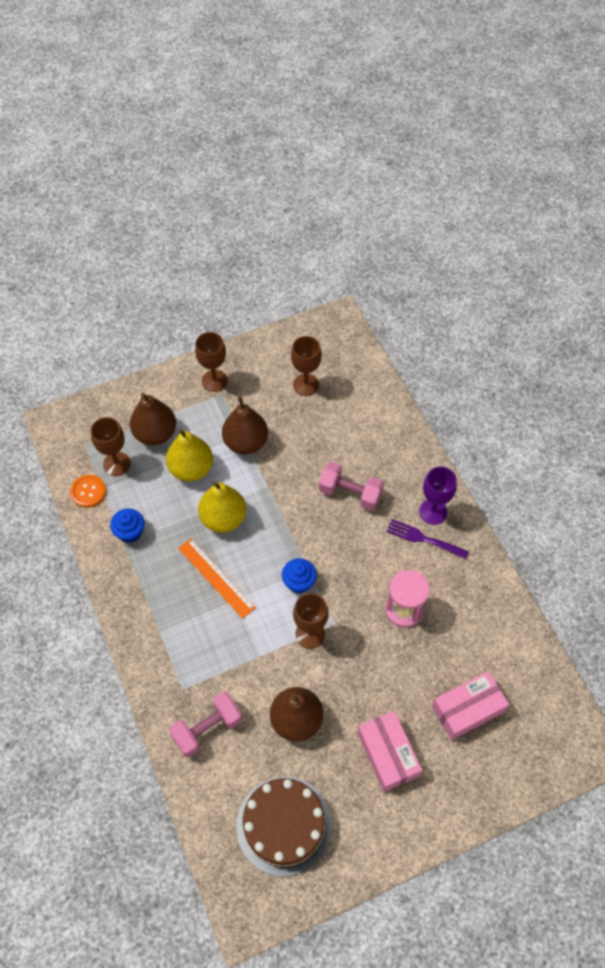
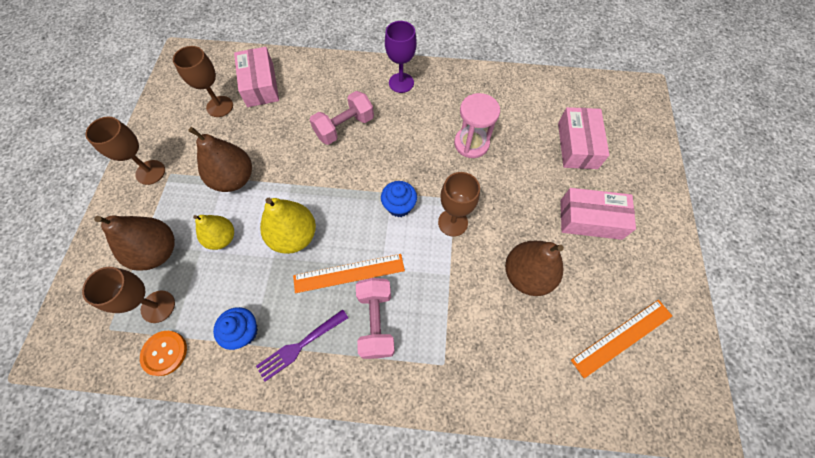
camera: 60 degrees left, 5 degrees up
yellow pear [166,429,213,482] -> yellow pear [193,215,234,250], size x0.66
pink dumbbell [169,692,243,757] -> pink dumbbell moved to [356,278,395,359]
brown cake [236,776,332,877] -> orange ruler [571,300,672,378]
purple fork [386,519,469,559] -> purple fork moved to [256,309,348,382]
none -> pink box [234,47,279,107]

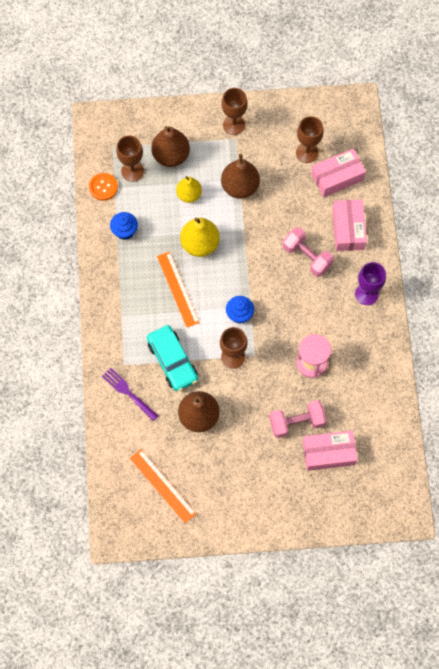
camera: 80 degrees right, 5 degrees up
purple fork [256,309,348,382] -> purple fork moved to [102,367,158,421]
pink dumbbell [356,278,395,359] -> pink dumbbell moved to [269,400,326,438]
pink box [561,188,636,240] -> pink box moved to [332,199,367,251]
none -> turquoise car [147,325,198,391]

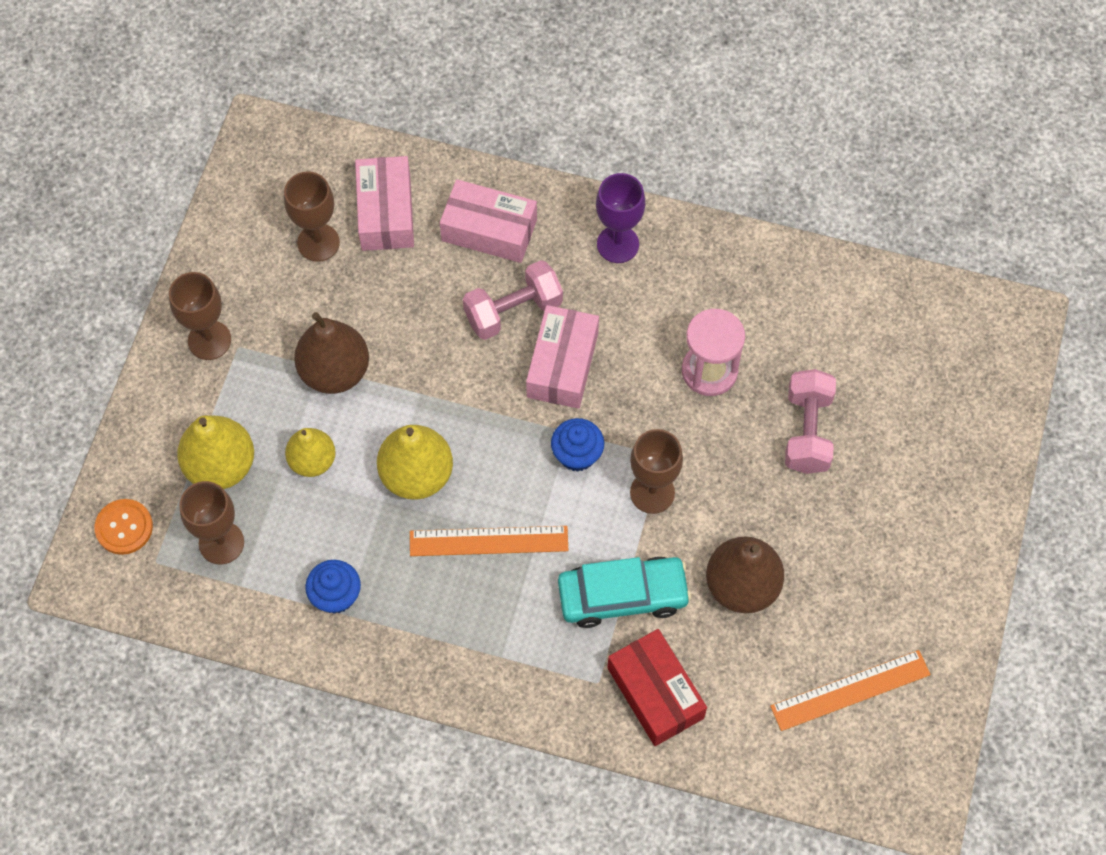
camera: 70 degrees left, 5 degrees down
orange button [89,173,118,201] -> orange button moved to [94,499,153,555]
purple fork [102,367,158,421] -> red box [607,629,707,746]
brown pear [151,126,190,167] -> yellow pear [177,415,254,489]
pink box [303,431,358,471] -> pink box moved to [526,305,599,409]

